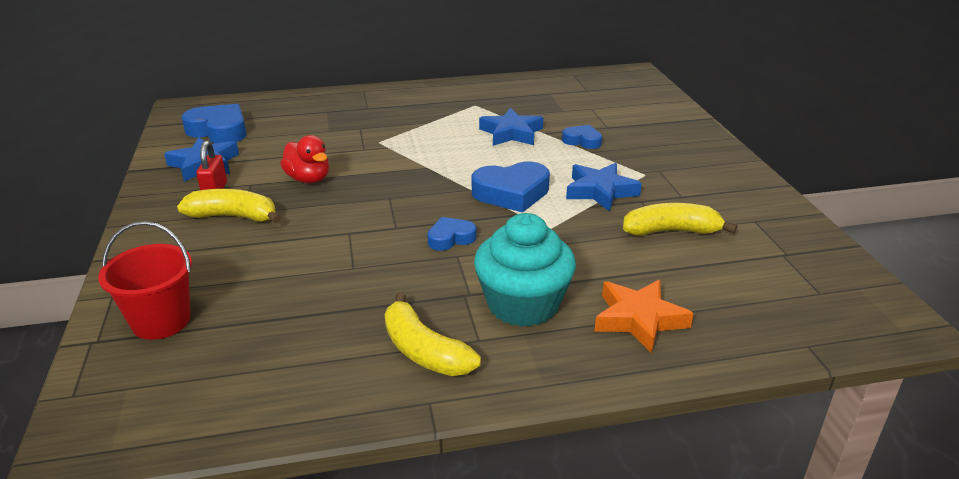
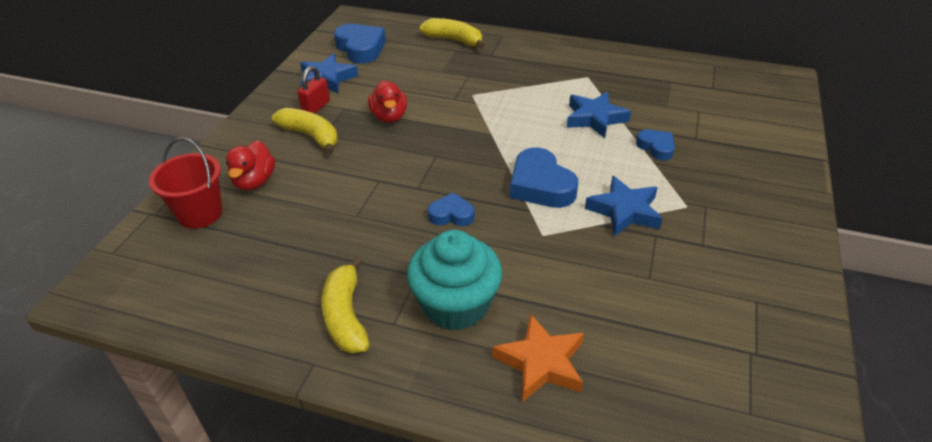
camera: 30 degrees right, 10 degrees up
blue heart [472,162,550,213] -> blue heart turned 45 degrees clockwise [510,147,578,208]
yellow banana [623,203,737,236] -> yellow banana moved to [419,18,485,49]
none -> red duck [226,140,275,191]

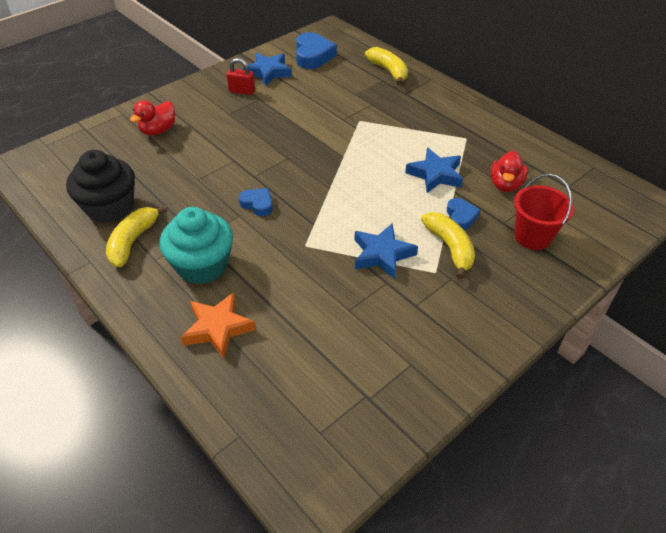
camera: 30 degrees right, 5 degrees up
red bucket [149,137,222,229] -> red bucket moved to [514,174,574,250]
yellow banana [272,108,338,154] -> yellow banana moved to [421,212,475,279]
red padlock [298,66,330,113] -> red padlock turned 45 degrees clockwise [227,58,255,95]
red duck [368,80,407,123] -> red duck moved to [491,151,528,192]
blue heart [510,147,578,208] -> none
none -> black cupcake [66,150,135,223]

